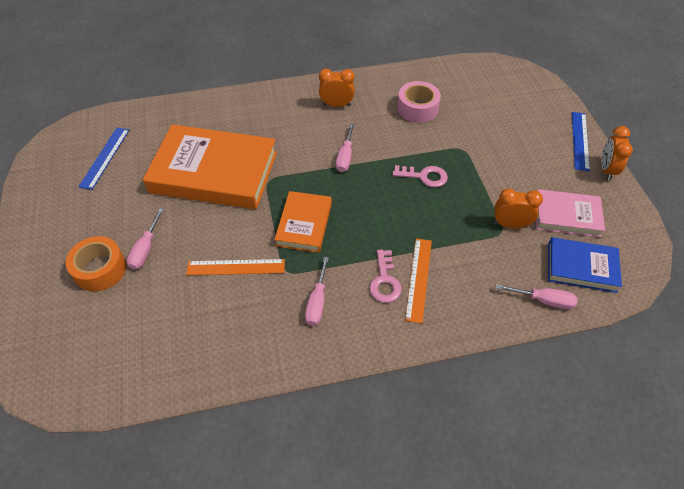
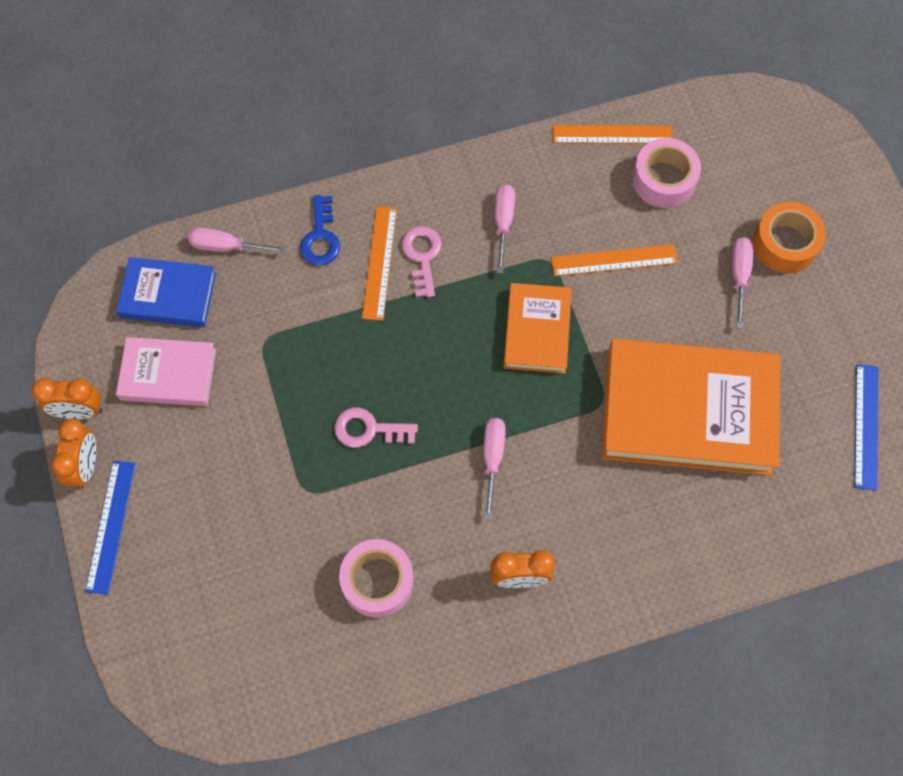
camera: 175 degrees right, 15 degrees up
orange clock [494,188,543,229] -> orange clock moved to [31,378,103,419]
none -> blue key [300,195,340,265]
none -> orange ruler [552,125,673,144]
none -> pink tape [632,138,701,208]

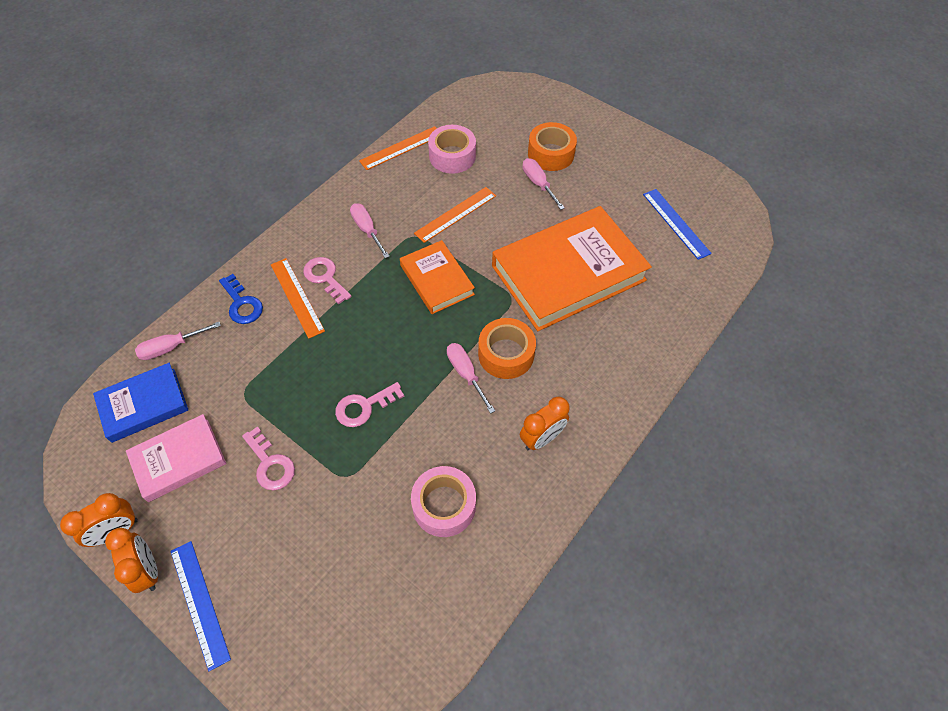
camera: 35 degrees left, 10 degrees down
none -> pink key [242,426,295,491]
none -> orange tape [478,318,536,379]

